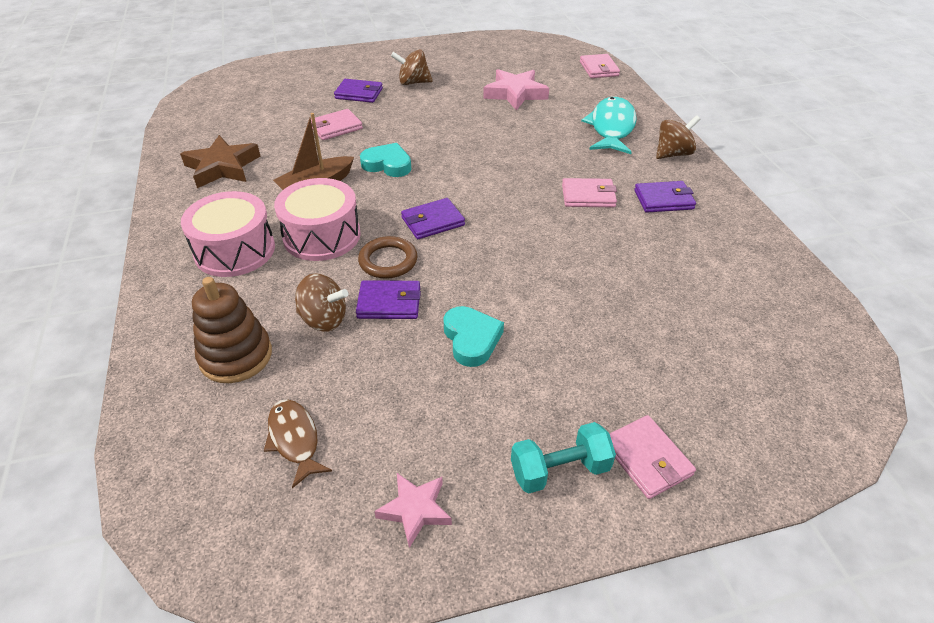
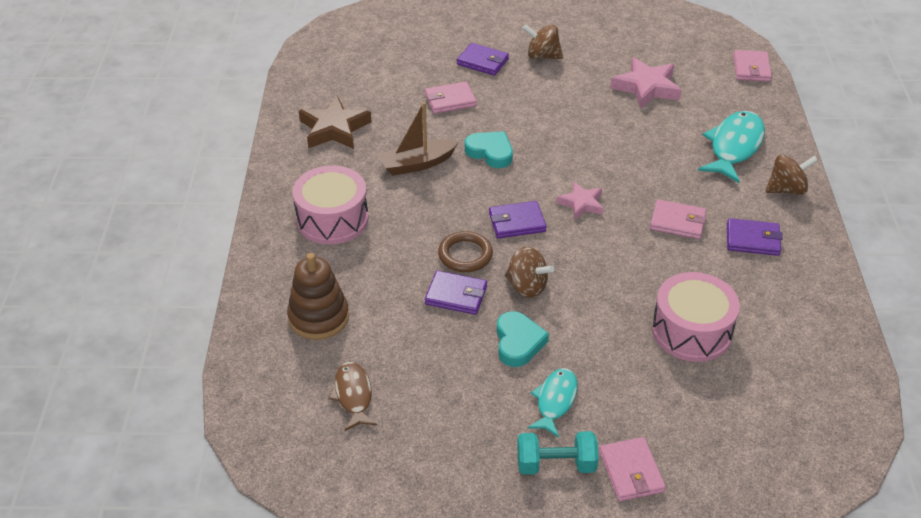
camera: 15 degrees right, 0 degrees up
pink drum [274,178,361,261] -> pink drum moved to [652,272,740,362]
brown spinning top [295,273,348,332] -> brown spinning top moved to [505,246,554,298]
pink star [374,473,452,548] -> pink star moved to [557,182,604,219]
none -> turquoise fish [527,368,577,438]

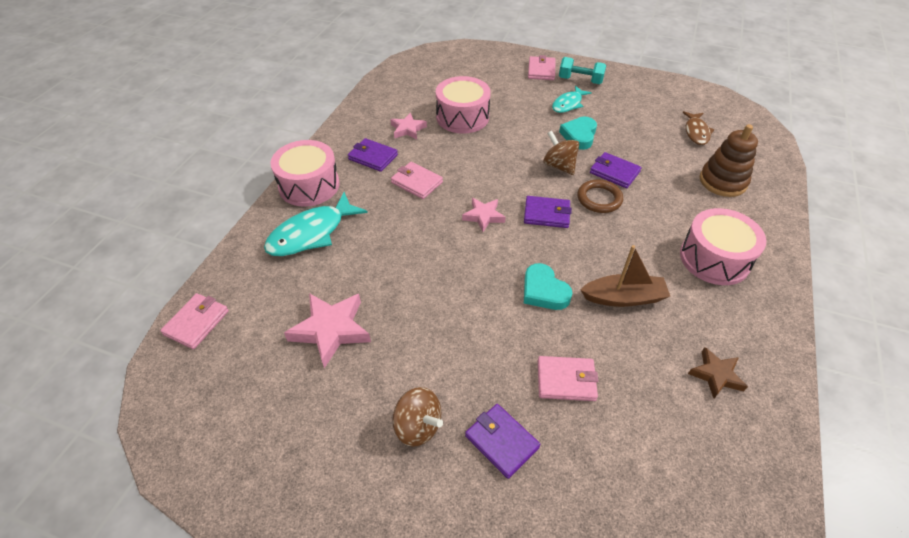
camera: 160 degrees left, 5 degrees up
brown star [299,96,372,149] -> brown star [688,347,748,398], size x0.61
brown spinning top [765,155,818,195] -> pink drum [270,140,340,207]
none -> pink star [390,113,427,139]

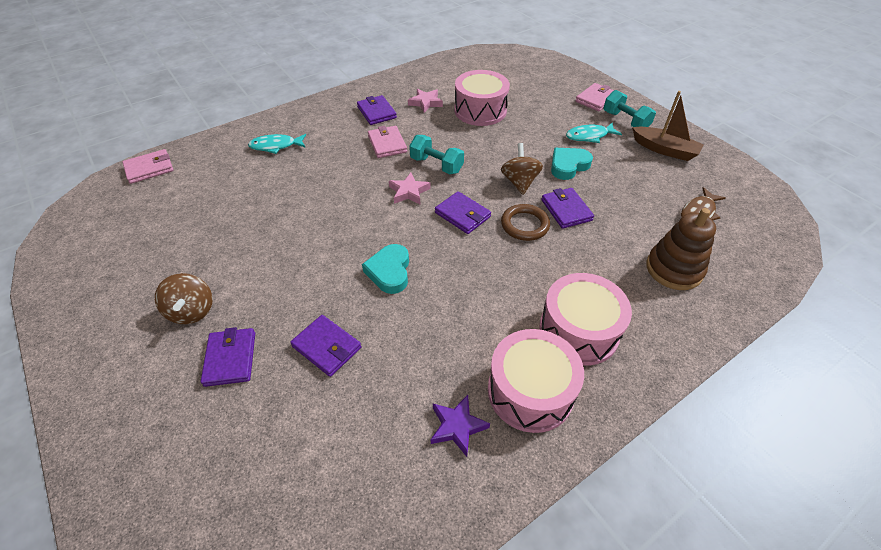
camera: 35 degrees right, 0 degrees up
turquoise fish [264,192,368,256] -> turquoise fish [248,134,306,154], size x0.61
pink drum [270,140,340,207] -> pink drum moved to [488,329,584,433]
pink star [284,293,371,368] -> none
pink wallet [538,356,598,401] -> purple wallet [290,315,361,377]
brown boat [580,245,670,307] -> brown boat moved to [632,91,704,161]
brown star [688,347,748,398] -> purple star [431,395,490,457]
none -> turquoise dumbbell [409,135,464,174]

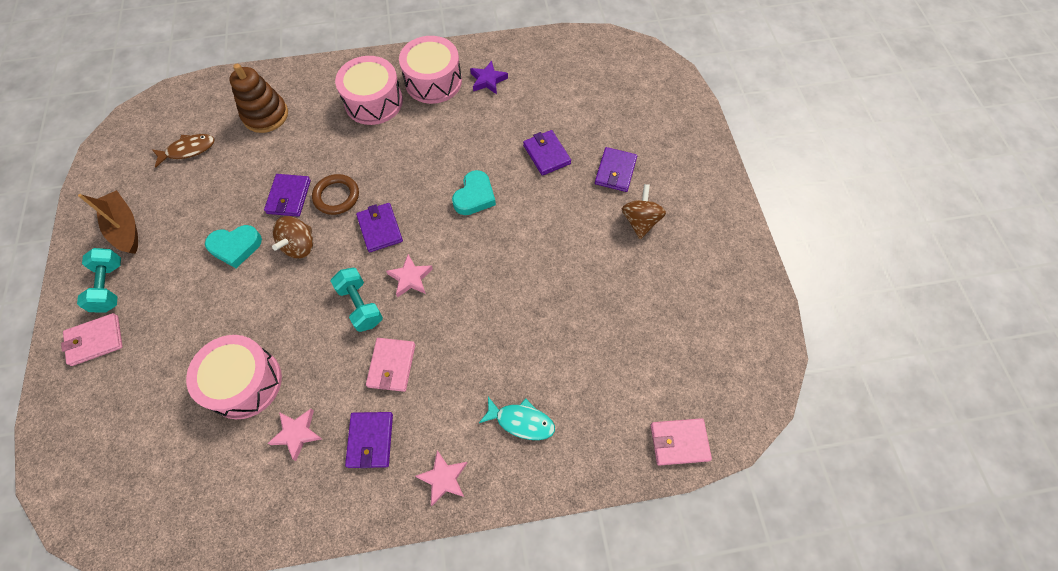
camera: 155 degrees left, 15 degrees up
turquoise fish [566,123,622,143] -> none
none -> pink star [415,450,467,506]

